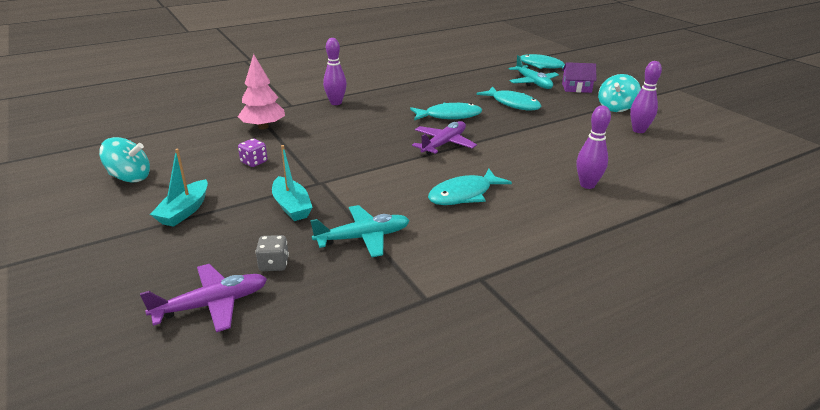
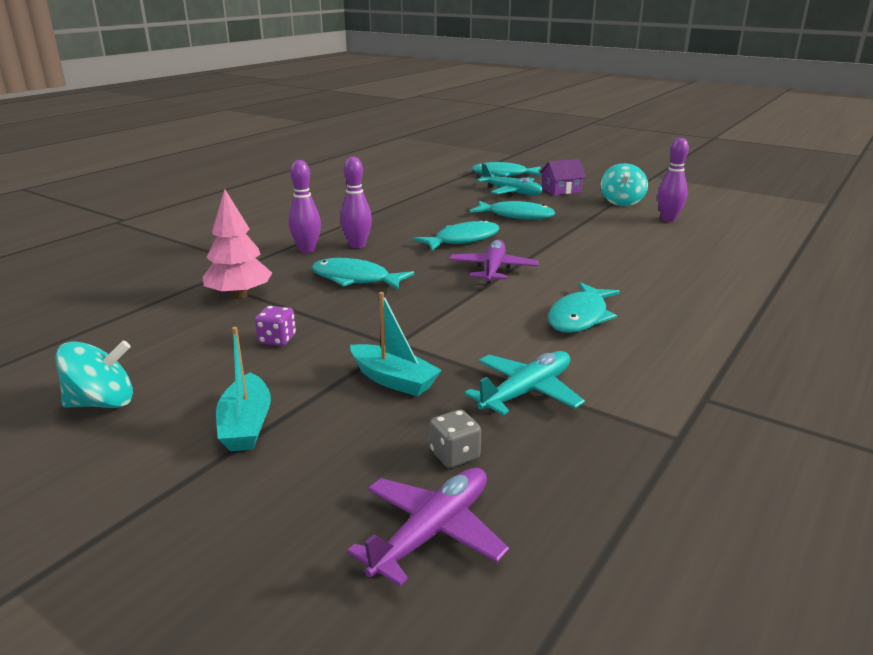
camera: 25 degrees left, 5 degrees down
purple bowling pin [577,105,611,189] -> purple bowling pin moved to [340,157,372,248]
none -> turquoise fish [312,258,414,290]

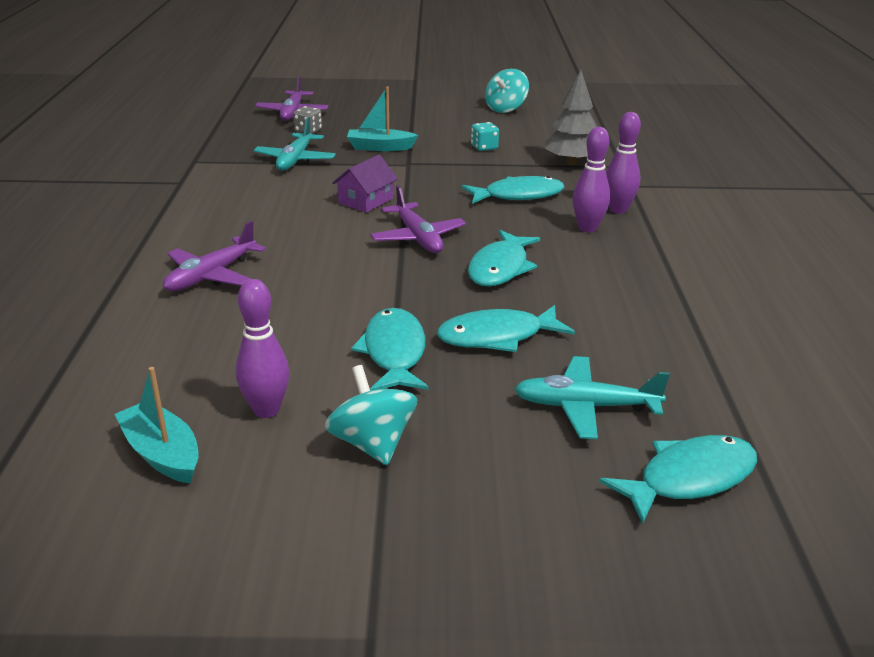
camera: 145 degrees right, 5 degrees up
pink tree [203,189,272,299] -> grey tree [545,70,597,165]
turquoise boat [216,327,271,451] -> turquoise boat moved to [115,367,199,484]
purple dice [255,306,296,346] -> turquoise dice [471,122,499,151]
purple house [540,159,586,195] -> purple house moved to [332,154,398,213]
turquoise fish [548,282,620,333] -> turquoise fish moved to [351,308,428,391]
none -> purple plane [163,221,266,291]

